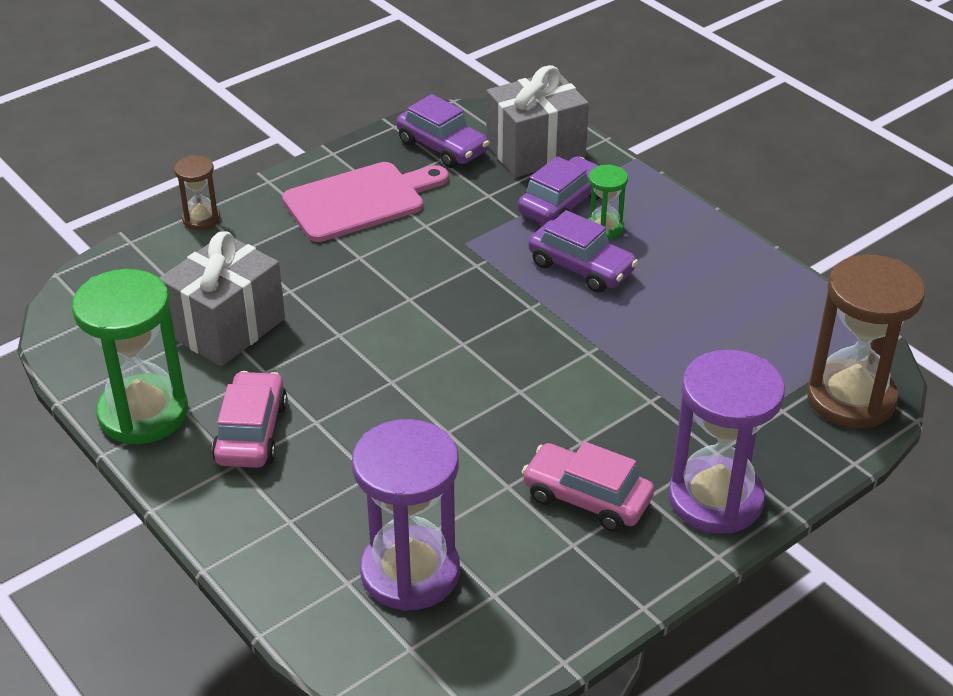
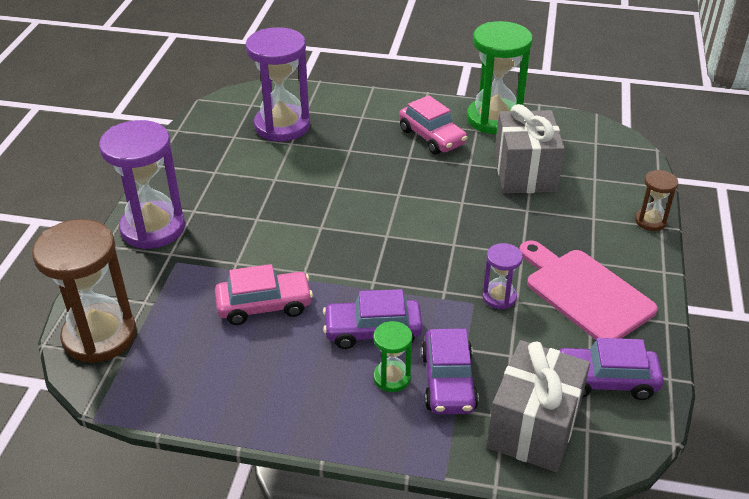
camera: 140 degrees right, 0 degrees up
pink cutting board [282,162,449,242] -> pink cutting board turned 120 degrees clockwise [519,241,658,340]
pink car [522,441,654,532] -> pink car moved to [215,264,313,325]
none -> purple hourglass [482,243,523,309]

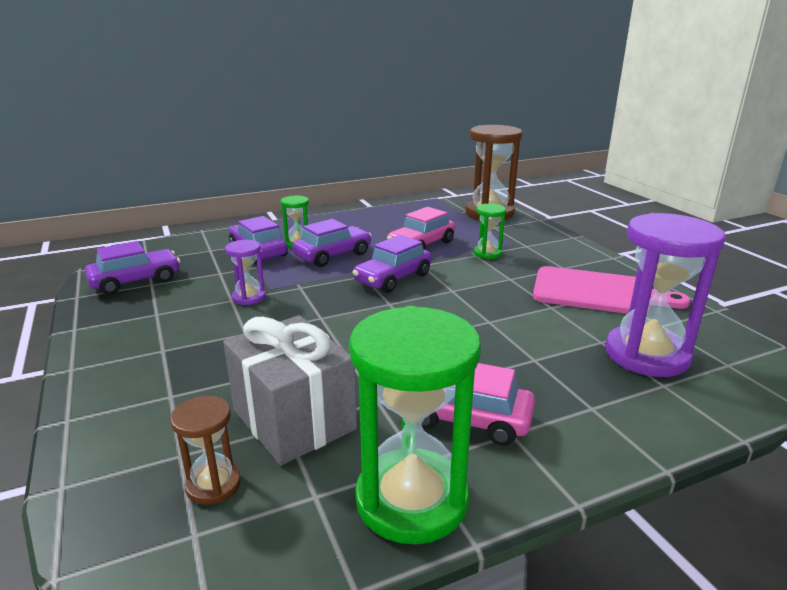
camera: 145 degrees right, 15 degrees down
purple hourglass [99,120,185,249] -> none
grey gift [487,340,590,472] -> none
pink cutting board [519,241,658,340] -> pink cutting board moved to [533,266,690,314]
brown hourglass [635,170,678,231] -> brown hourglass moved to [170,396,241,505]
none -> purple car [352,235,431,293]
none -> green hourglass [474,204,506,259]

